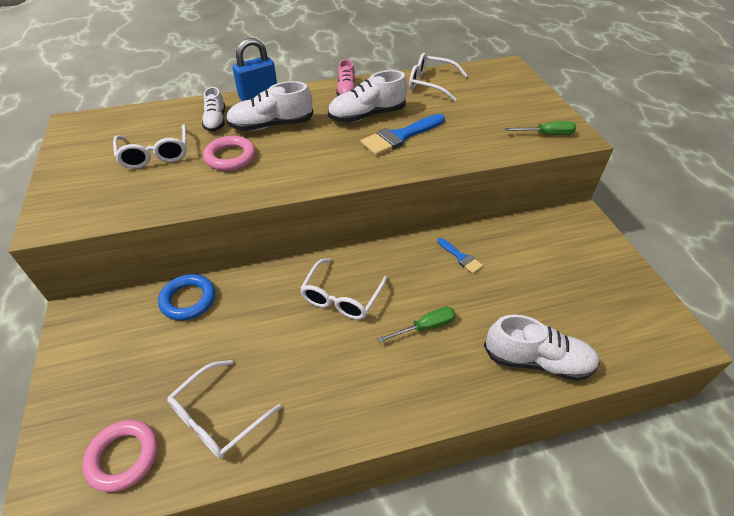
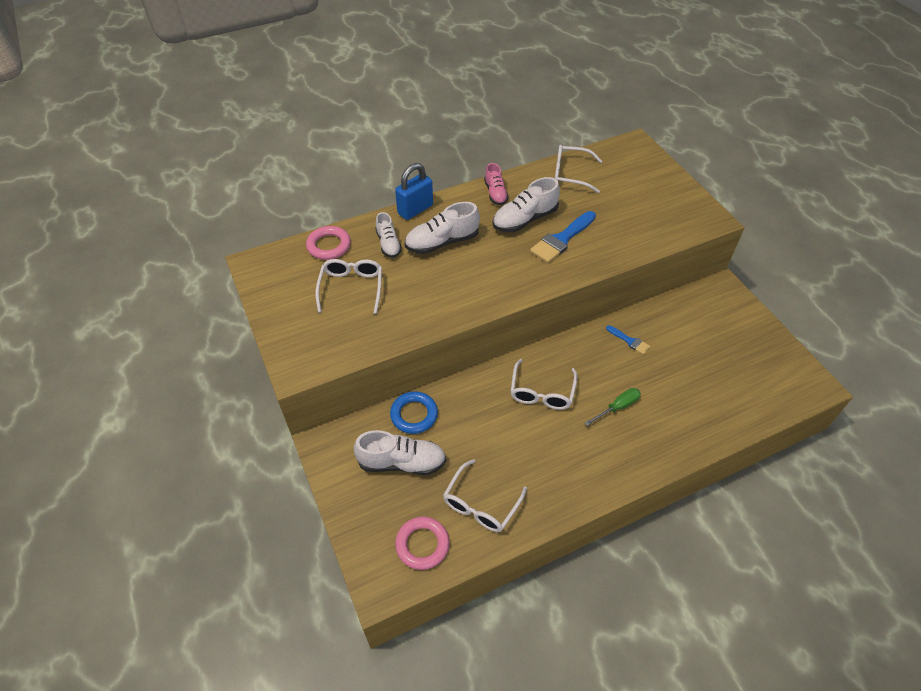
camera: 10 degrees left, 5 degrees up
white glasses [113,125,187,169] -> white glasses turned 150 degrees counterclockwise [316,259,382,314]
pink ring [203,136,256,171] -> pink ring moved to [306,226,351,260]
white shoe [484,314,600,381] -> white shoe moved to [354,430,446,475]
green screwdriver [505,121,576,135] -> none

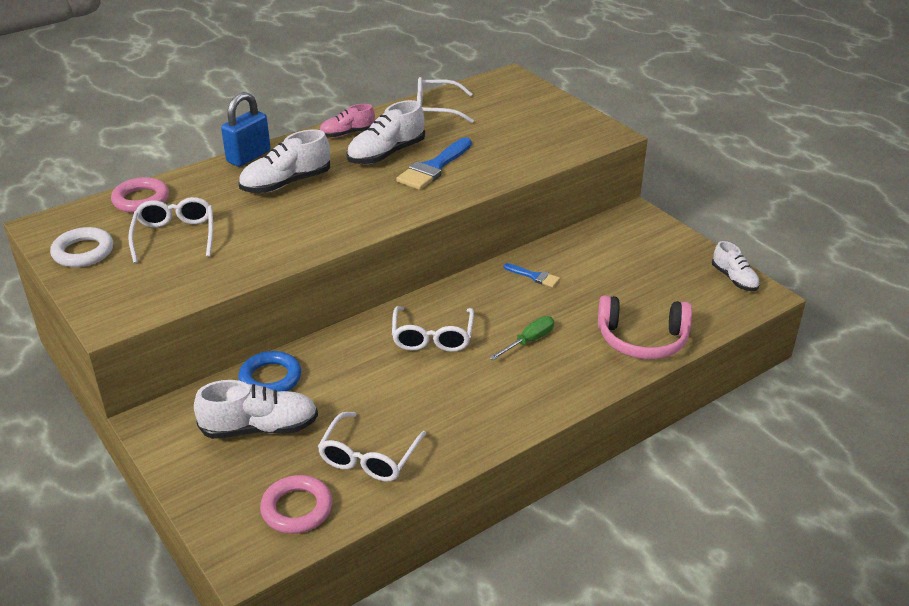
camera: 10 degrees left, 15 degrees down
white shoe [376,212,402,258] -> white shoe moved to [712,241,760,291]
pink shoe [484,163,509,205] -> pink shoe turned 90 degrees clockwise [319,104,375,137]
none -> white ring [50,227,113,267]
none -> pink headphones [598,296,692,359]

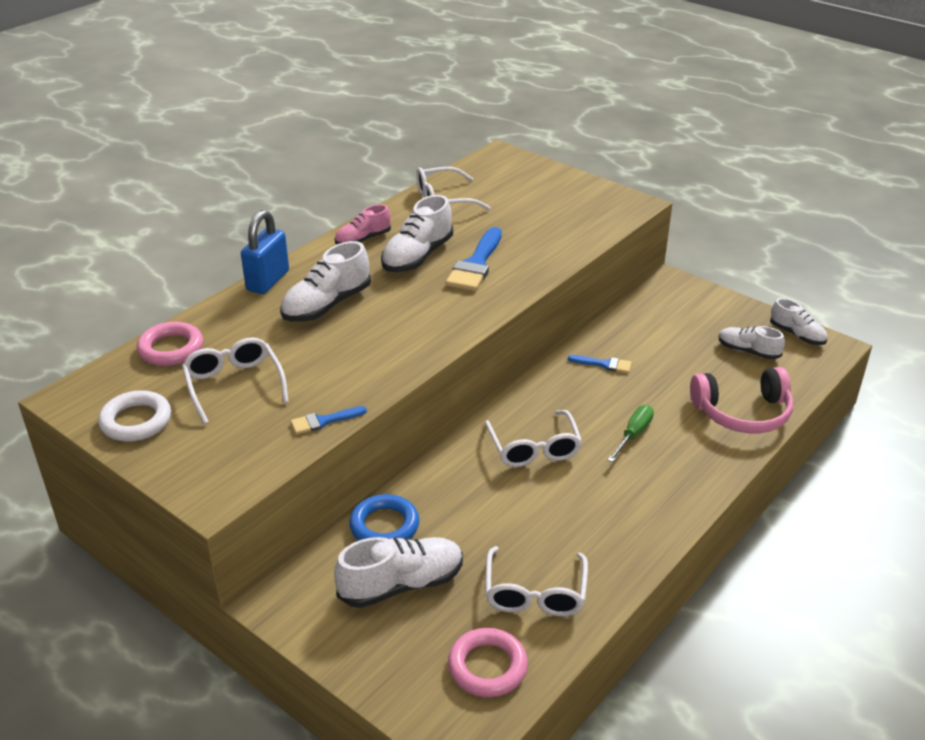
camera: 15 degrees left, 0 degrees up
none -> blue brush [290,406,367,434]
none -> white shoe [719,326,785,360]

